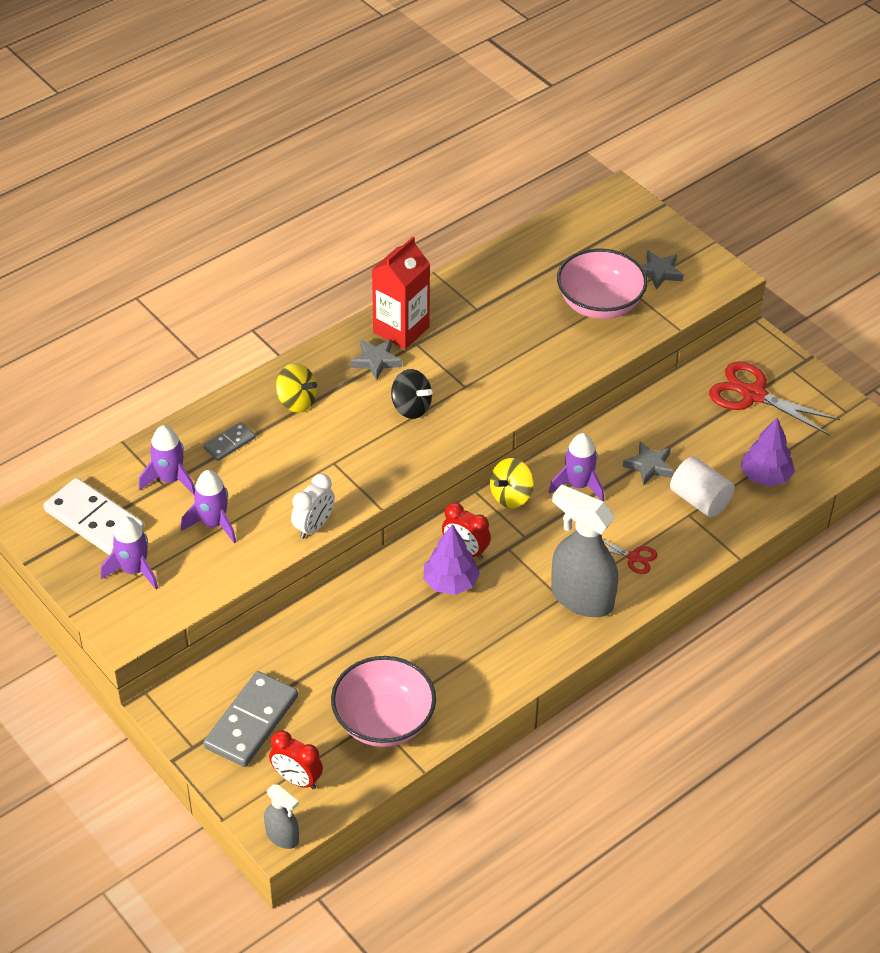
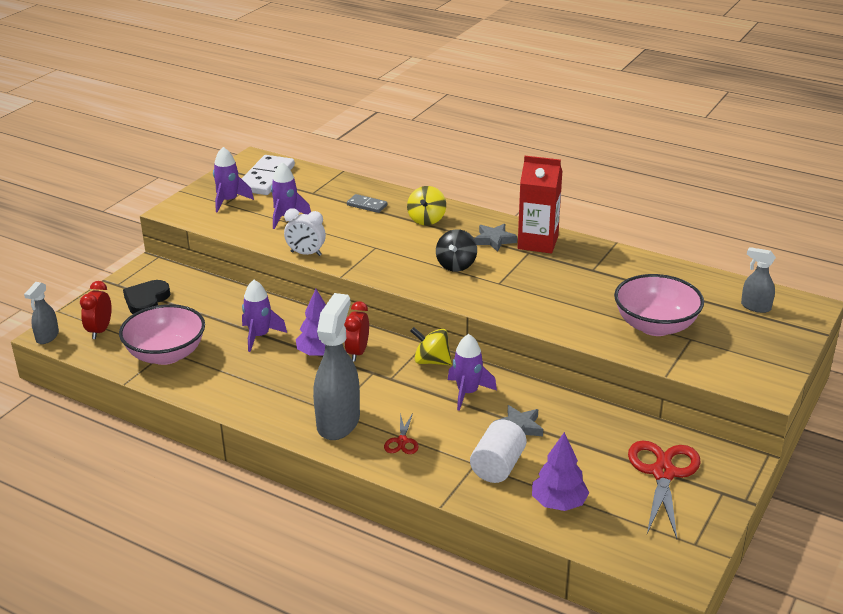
camera: 70 degrees right, 15 degrees down
purple rocket [139,425,195,495] -> purple rocket moved to [242,280,287,352]
grey domino [204,671,298,767] -> black heart [123,280,170,314]
grey star [641,250,683,290] -> none
none -> grey spray bottle [741,247,776,313]

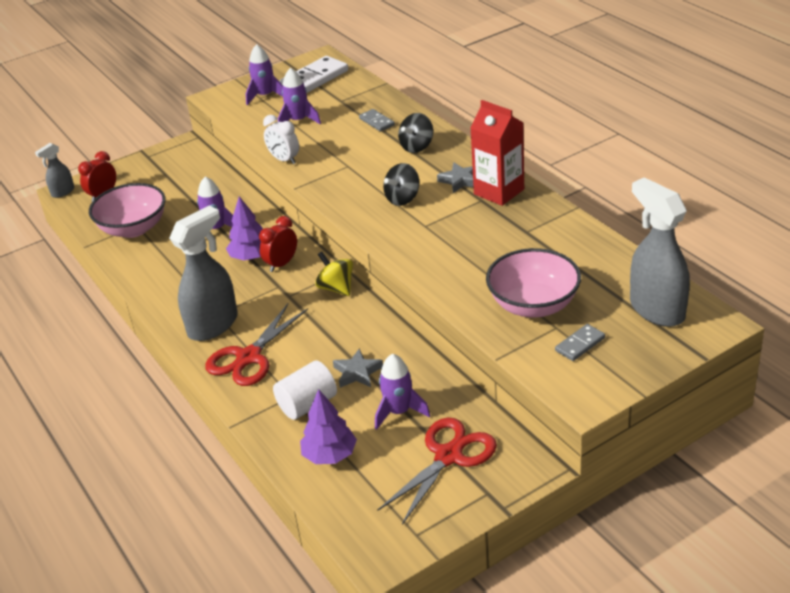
camera: 30 degrees right, 5 degrees up
black heart [123,280,170,314] -> none
red scissors [384,413,419,454] -> red scissors [205,303,308,386], size x2.02
yellow spinning top [407,186,446,225] -> black spinning top [398,113,433,153]
purple rocket [448,334,497,411] -> purple rocket moved to [375,354,430,430]
grey spray bottle [741,247,776,313] -> grey spray bottle [630,177,690,327], size x1.95
none -> grey domino [555,324,605,361]

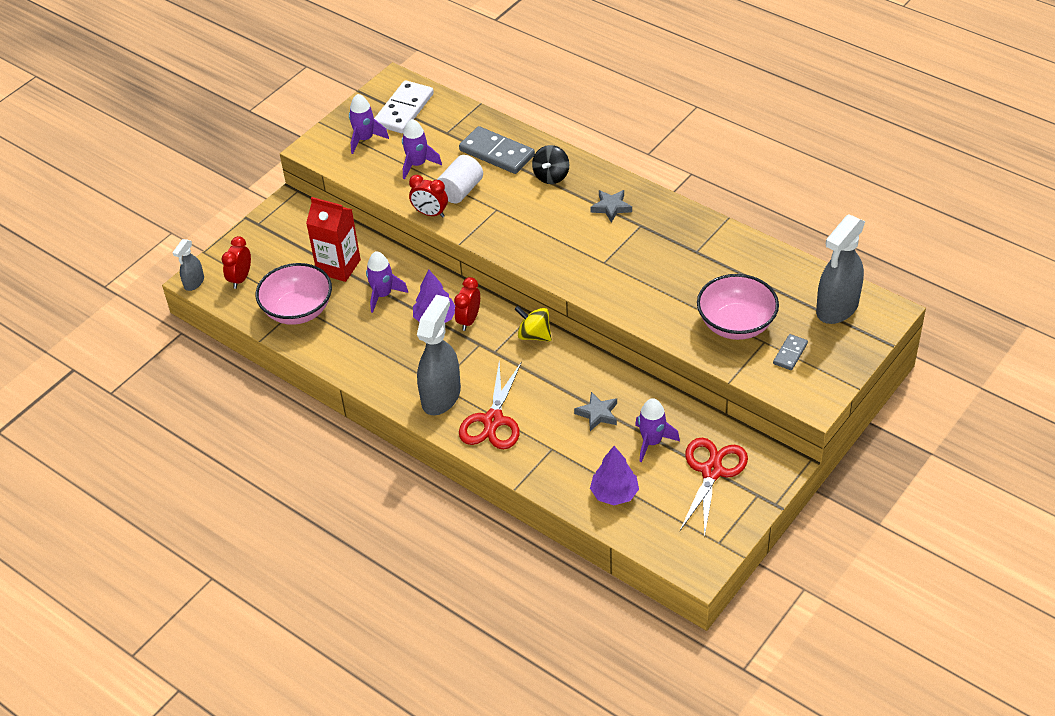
camera: 20 degrees left, 10 degrees up
white clock [263,115,299,164] -> red clock [409,175,448,217]
white cylinder [273,360,337,420] -> white cylinder moved to [437,155,483,203]
grey domino [359,109,395,132] -> grey domino [459,126,535,174], size x1.91
black spinning top [383,163,419,206] -> none
red carton [470,100,524,206] -> red carton moved to [306,197,361,282]
grey spray bottle [630,177,690,327] -> grey spray bottle turned 90 degrees counterclockwise [816,214,865,324]

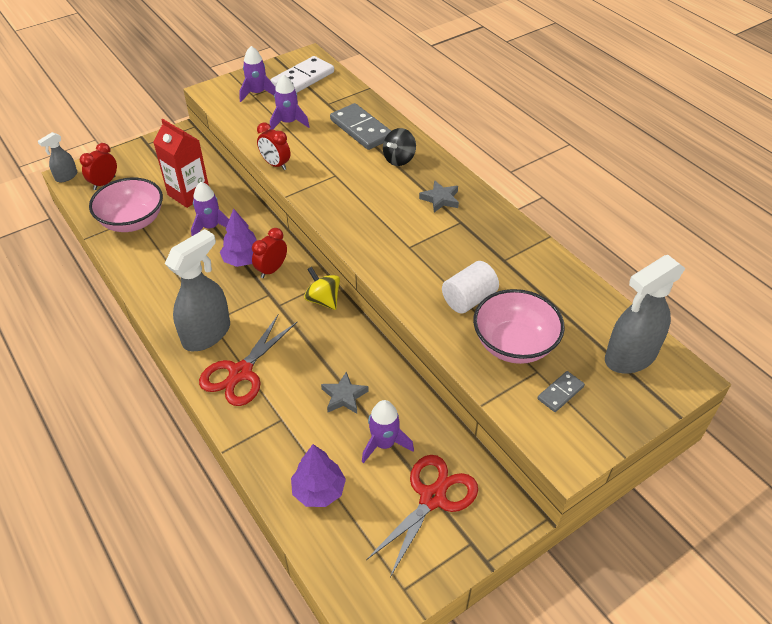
camera: 15 degrees right, 0 degrees up
white cylinder [437,155,483,203] -> white cylinder moved to [442,261,499,313]

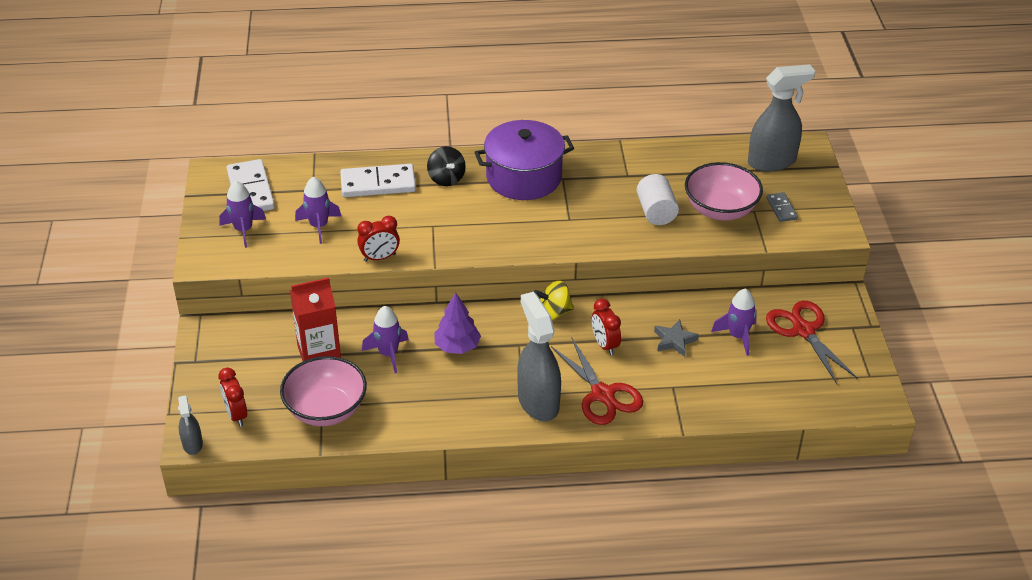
camera: 60 degrees left, 5 degrees down
red clock [252,228,287,278] -> red clock moved to [592,299,621,355]
purple tree [291,444,346,507] -> none
grey domino [330,103,391,150] -> white domino [340,164,416,197]
grey star [419,180,459,212] -> purple pot [474,120,574,200]
grey spray bottle [605,255,685,373] -> grey spray bottle turned 105 degrees counterclockwise [748,64,815,172]

